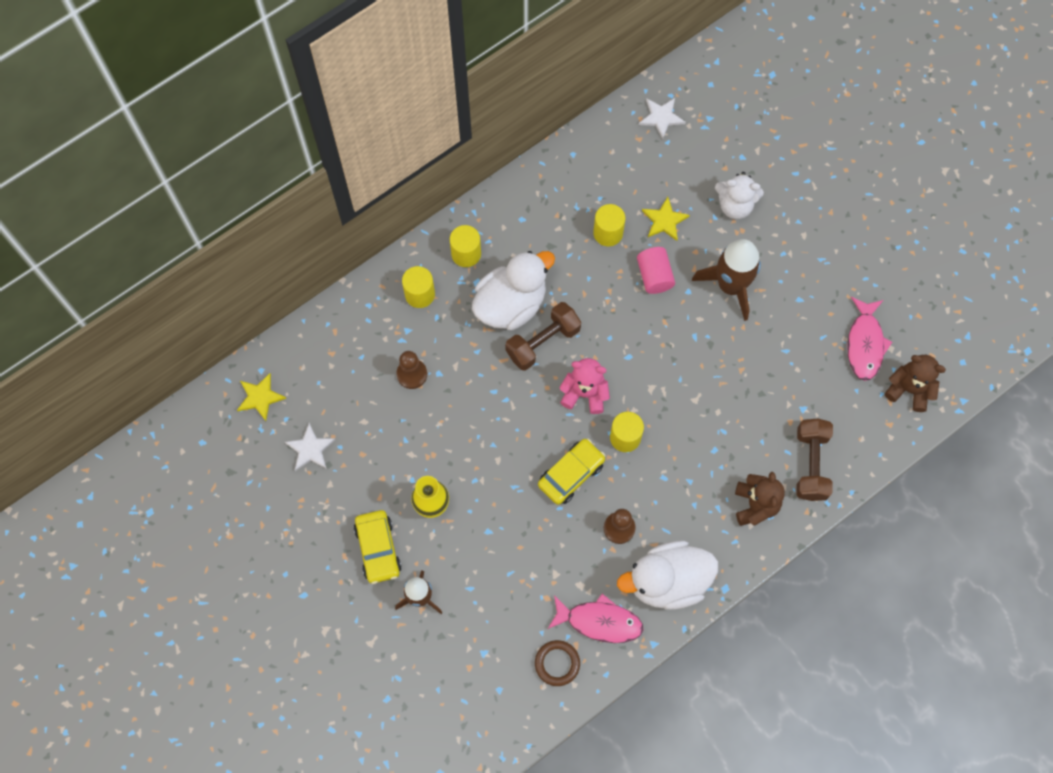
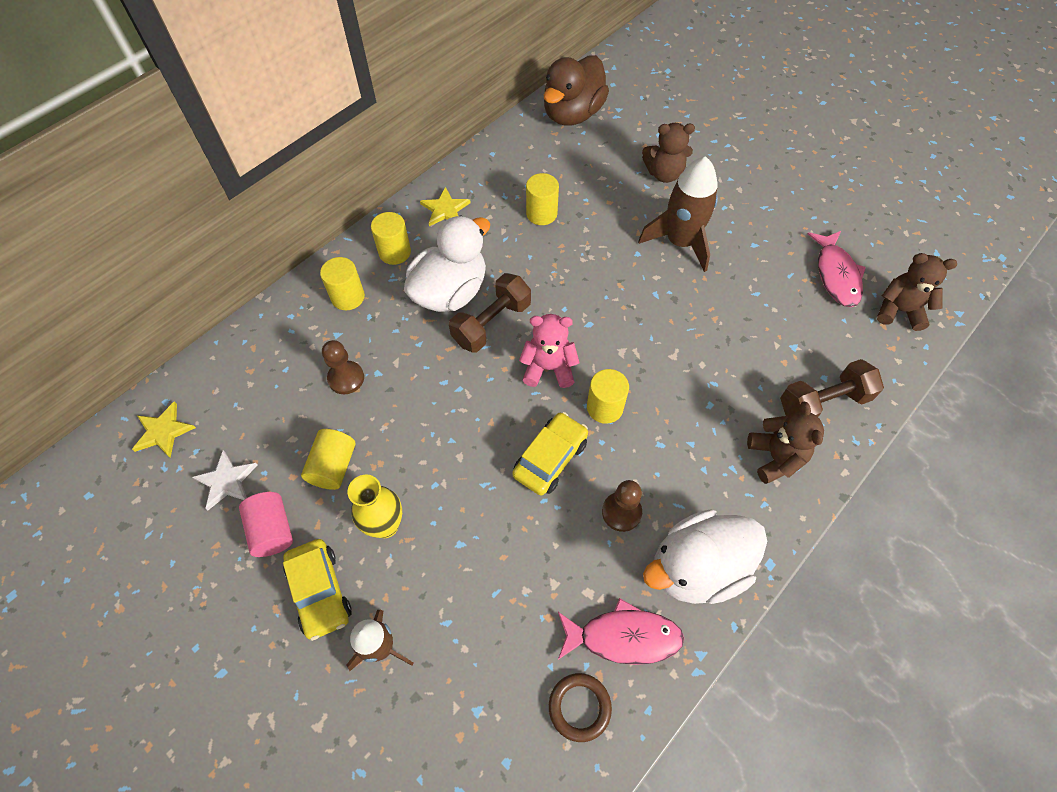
camera: 10 degrees left, 10 degrees down
pink cylinder [637,247,675,294] -> pink cylinder moved to [239,492,293,557]
white star [639,98,686,139] -> brown duck [544,55,609,126]
yellow star [642,197,690,241] -> yellow star moved to [420,187,471,226]
white teddy bear [715,172,764,219] -> brown teddy bear [642,123,695,183]
brown dumbbell [796,419,833,501] -> brown dumbbell turned 75 degrees clockwise [780,359,884,417]
none -> yellow cylinder [301,429,355,490]

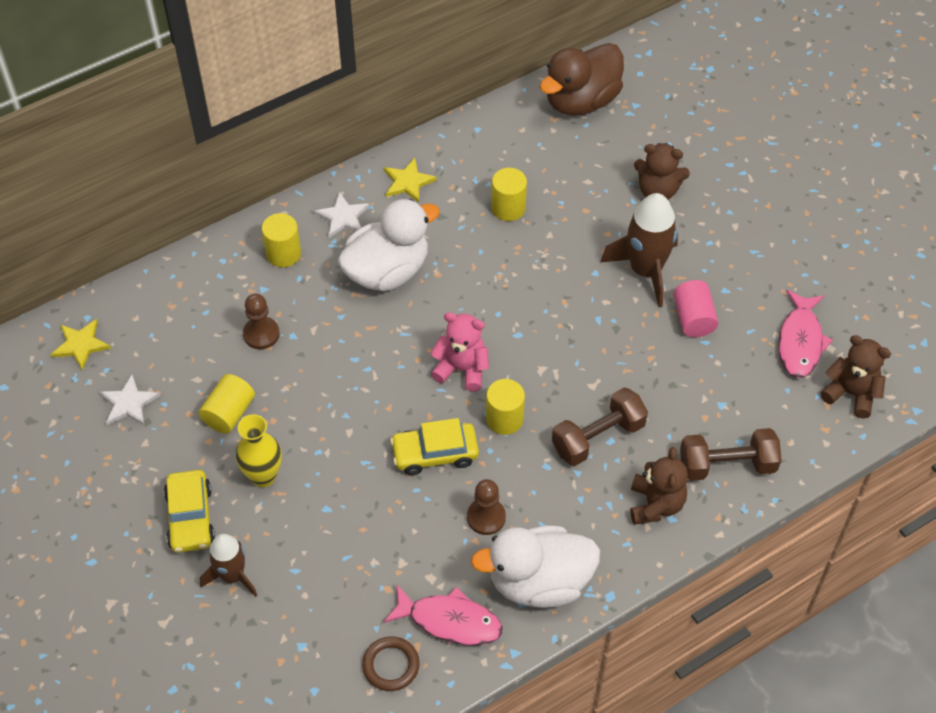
camera: 15 degrees right, 5 degrees down
pink cylinder [239,492,293,557] -> pink cylinder moved to [673,280,718,337]
yellow cylinder [371,212,411,265] -> white star [314,192,369,238]
brown dumbbell [449,273,531,352] -> brown dumbbell moved to [552,388,648,466]
yellow car [512,412,588,496] -> yellow car turned 150 degrees counterclockwise [390,418,479,475]

